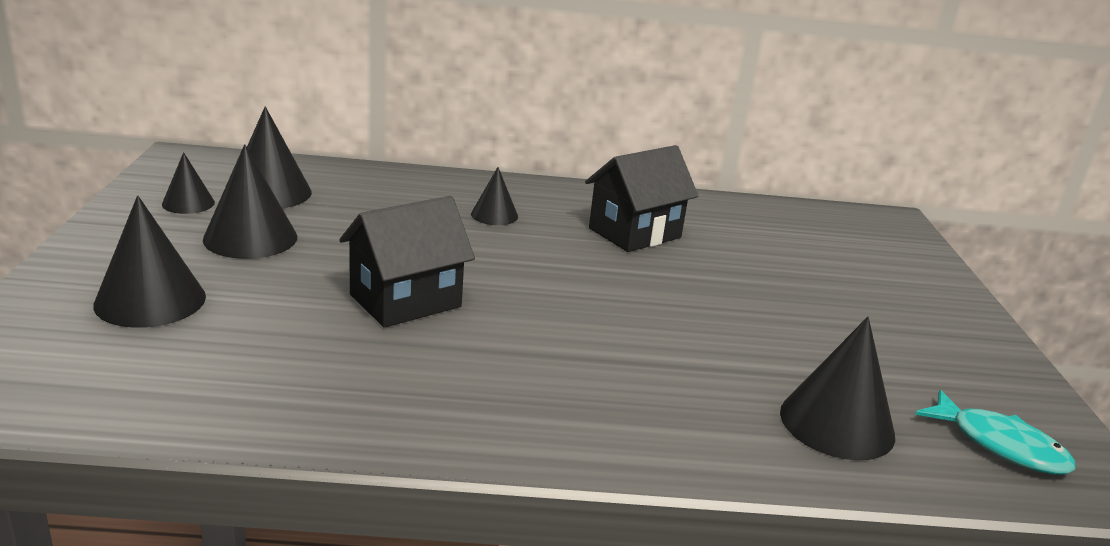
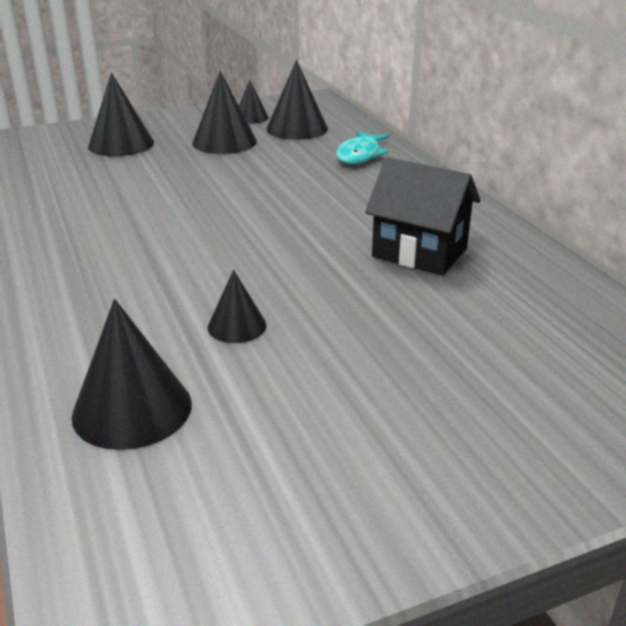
camera: 70 degrees right, 5 degrees up
black house [339,196,475,328] -> none
black cone [471,167,518,225] -> black cone moved to [208,270,266,343]
turquoise fish [915,390,1076,475] -> turquoise fish moved to [336,131,389,164]

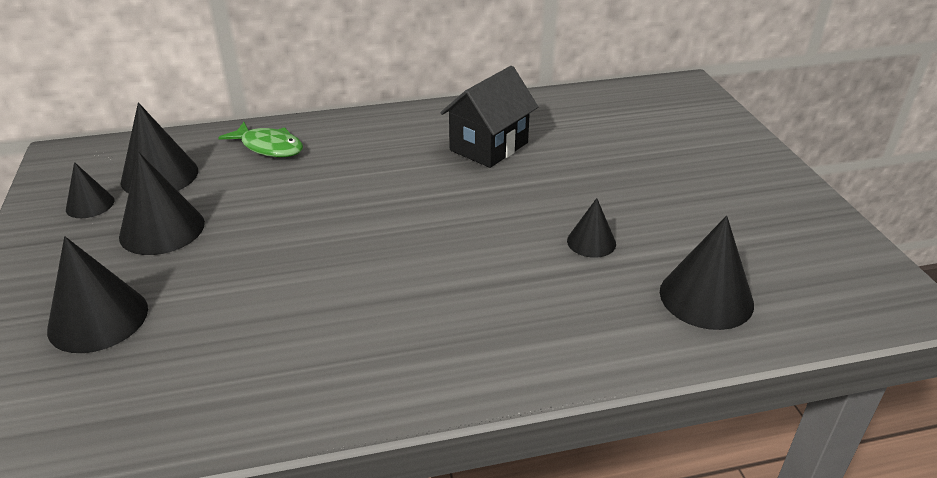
camera: 80 degrees left, 5 degrees up
turquoise fish [336,131,389,164] -> green fish [218,122,303,157]

